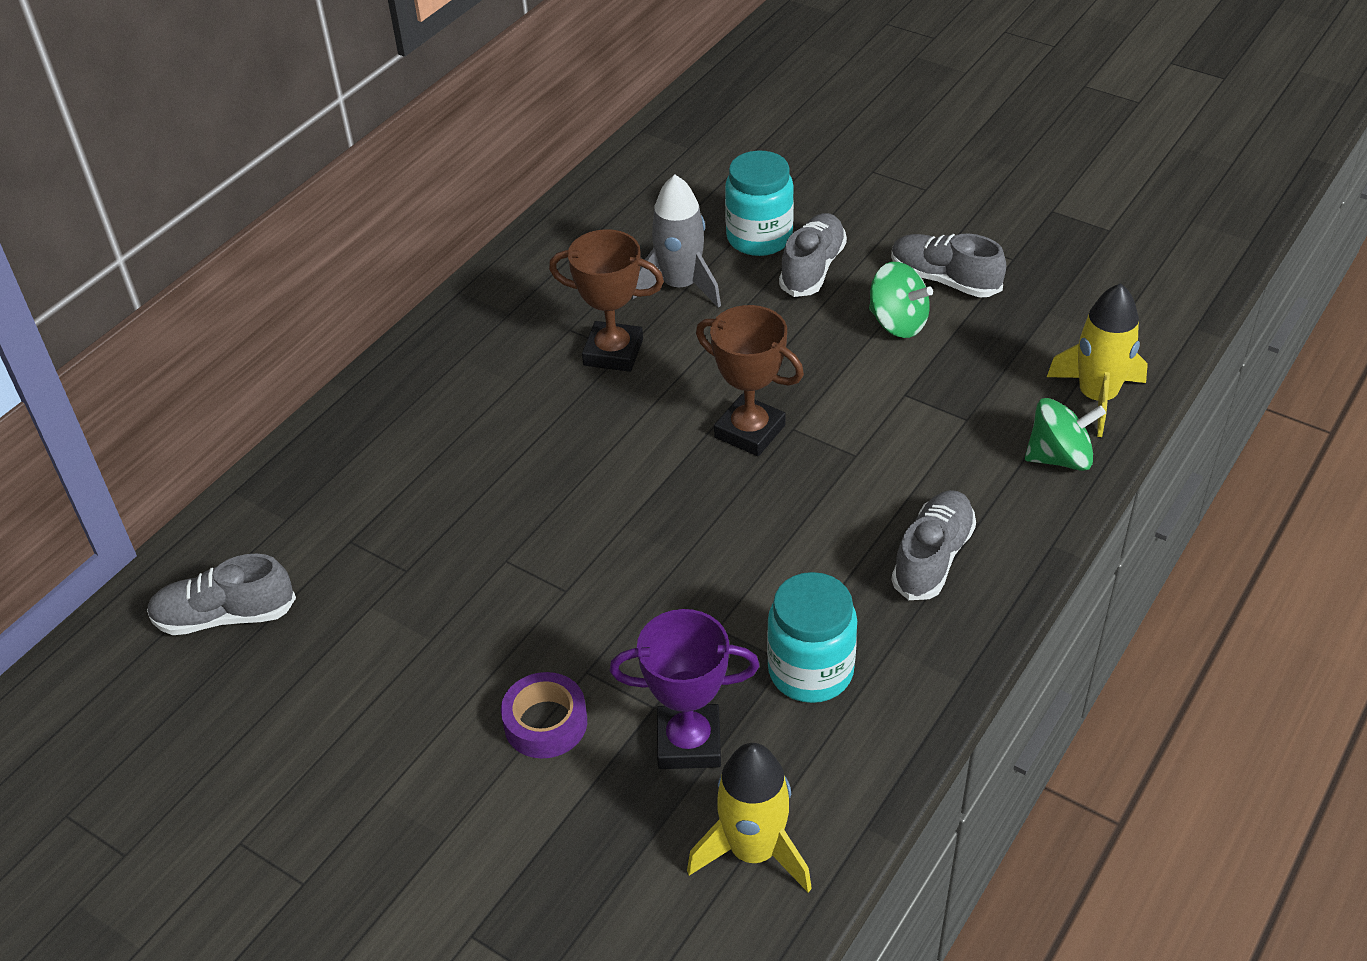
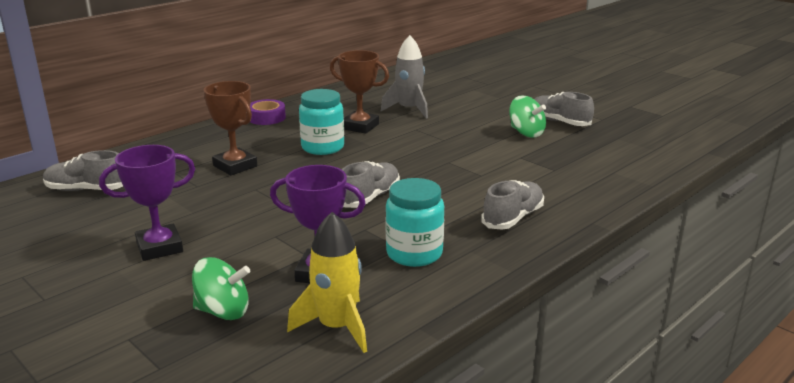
camera: 10 degrees right, 20 degrees down
purple tape [501,672,587,759] -> purple tape moved to [250,99,286,125]
brown trophy [696,305,804,456] -> brown trophy moved to [204,81,257,175]
turquoise jar [725,151,794,256] -> turquoise jar moved to [299,89,344,155]
grey shoe [779,213,847,297] -> grey shoe moved to [342,161,400,208]
green spinning top [1025,398,1106,471] -> green spinning top moved to [192,257,250,320]
yellow rocket [1047,283,1148,437] -> none
none -> purple trophy [99,145,195,261]

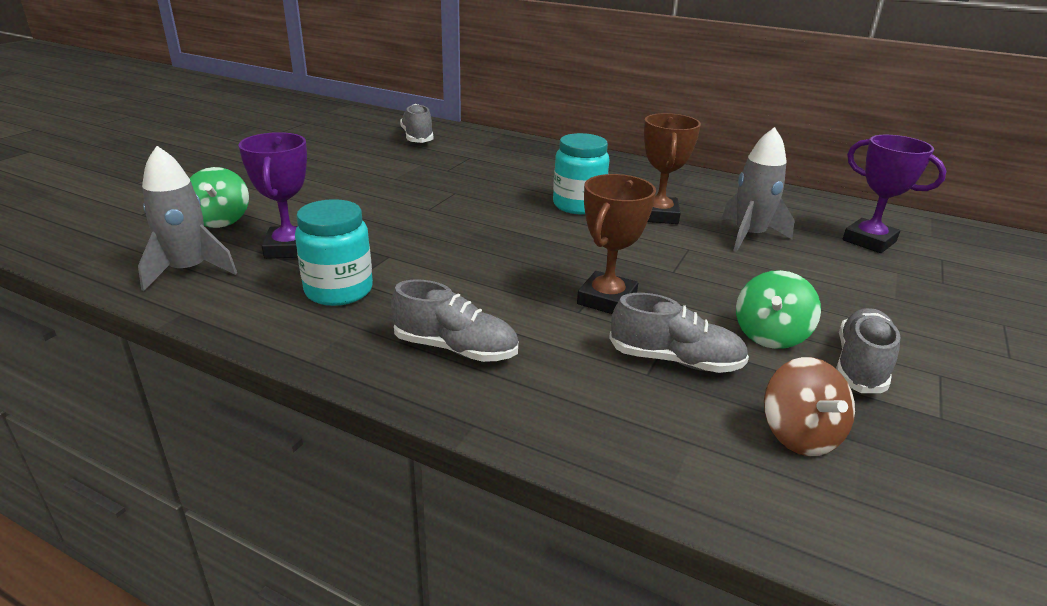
camera: 70 degrees right, 5 degrees up
purple trophy [99,145,195,261] -> purple trophy moved to [843,135,946,253]
brown trophy [204,81,257,175] -> brown trophy moved to [577,174,656,314]
purple tape [250,99,286,125] -> none
yellow rocket [287,212,367,353] -> grey rocket [138,146,237,291]
grey shoe [342,161,400,208] -> grey shoe moved to [609,293,749,373]
none -> brown spinning top [764,357,855,456]

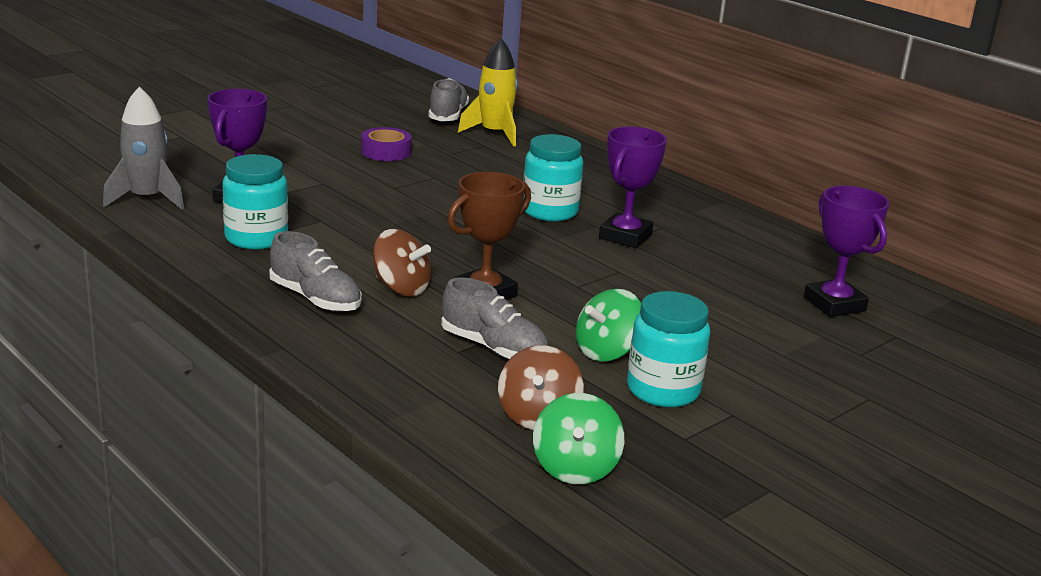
camera: 20 degrees right, 5 degrees down
green spinning top [189,167,249,228] -> green spinning top moved to [533,393,624,484]
brown trophy [644,113,701,224] -> purple trophy [599,126,667,248]
grey rocket [721,127,795,252] -> none
grey shoe [836,308,900,393] -> turquoise jar [627,291,710,407]
none -> purple tape [361,127,412,161]
none -> brown spinning top [373,229,431,296]
none -> yellow rocket [458,38,518,146]

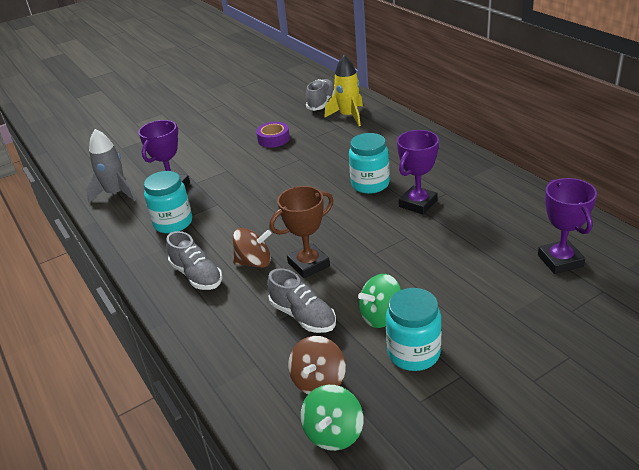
camera: 15 degrees right, 10 degrees up
brown spinning top [373,229,431,296] -> brown spinning top turned 45 degrees counterclockwise [233,228,272,268]

